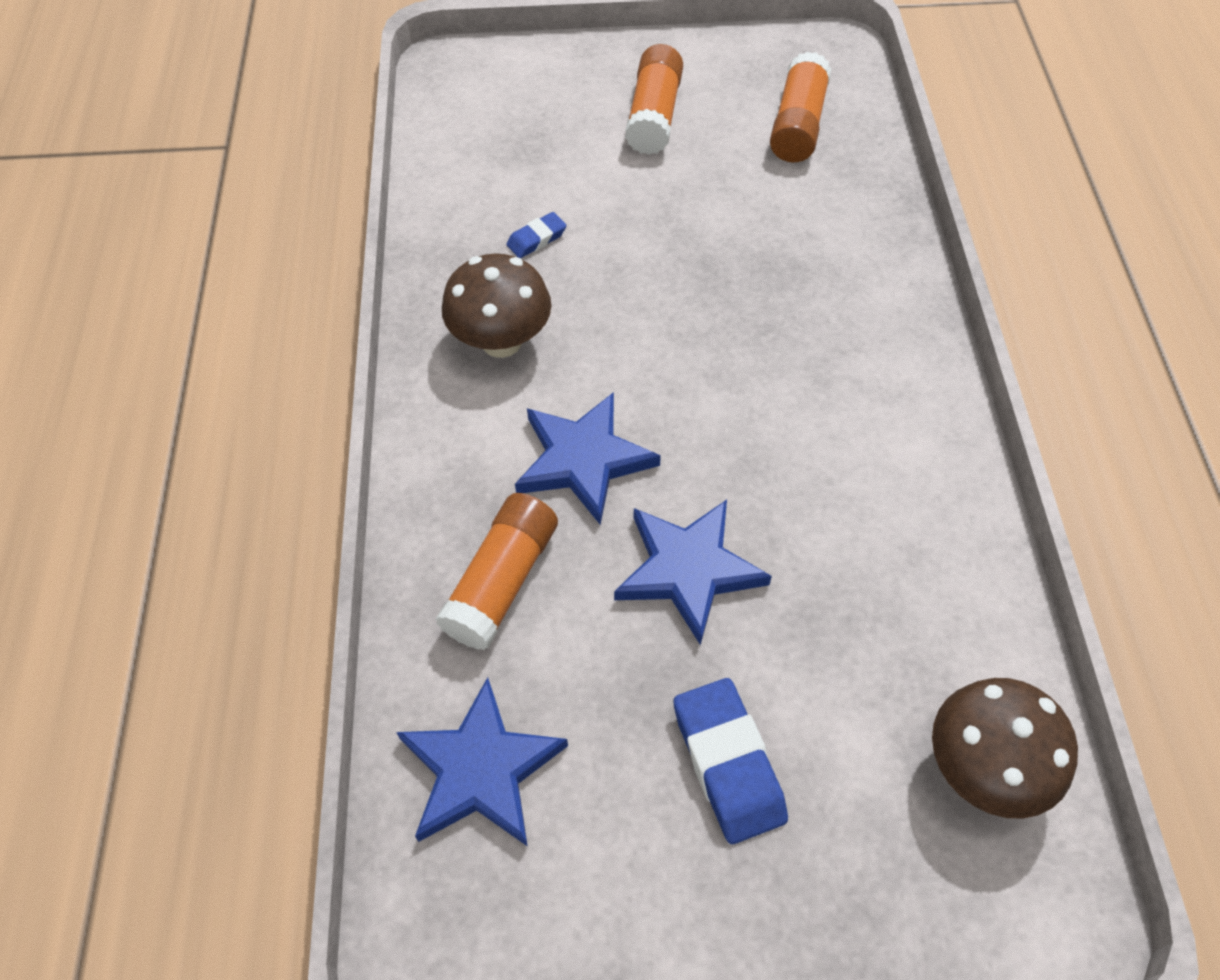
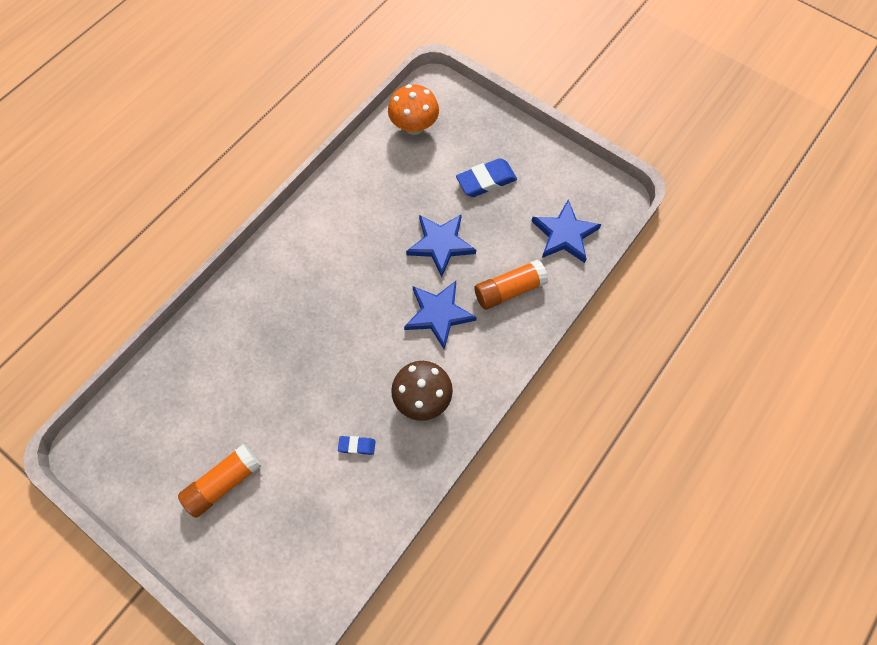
camera: 140 degrees left, 10 degrees up
blue eraser [674,678,788,844] -> blue eraser turned 45 degrees clockwise [456,158,517,197]
orange glue stick [770,51,831,162] -> none
brown mushroom [932,678,1078,819] -> orange mushroom [388,84,439,135]

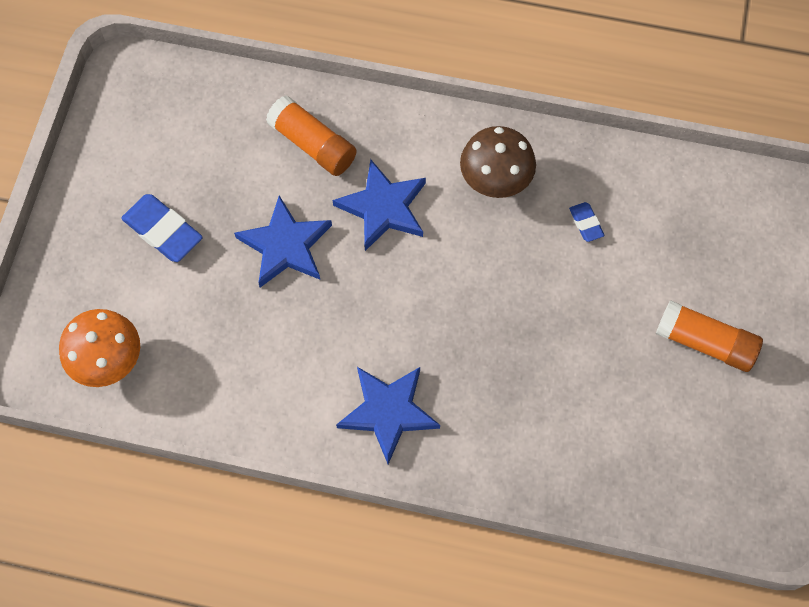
camera: 115 degrees left, 0 degrees up
blue star [532,199,602,263] -> blue star moved to [336,367,440,464]

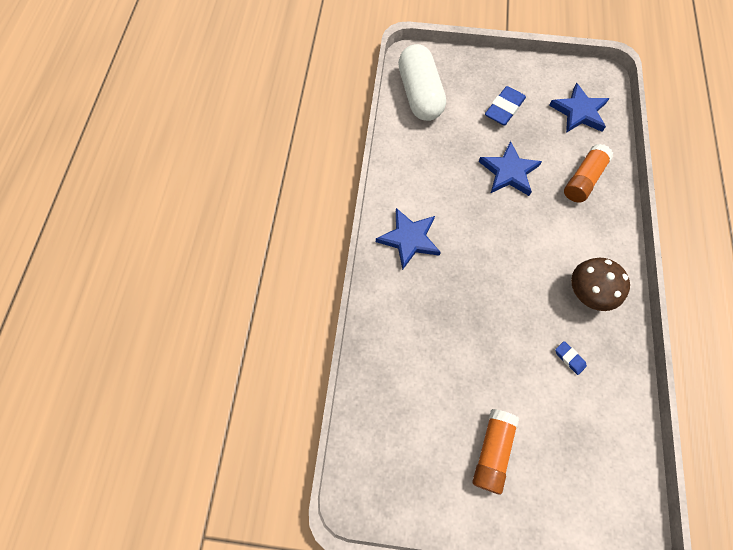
camera: 85 degrees right, 0 degrees up
orange mushroom [59,309,140,387] -> white capsule [398,44,446,121]
blue star [333,159,426,251] -> blue star moved to [549,83,610,133]
blue eraser [569,202,605,242] -> blue eraser turned 75 degrees clockwise [555,341,587,375]

